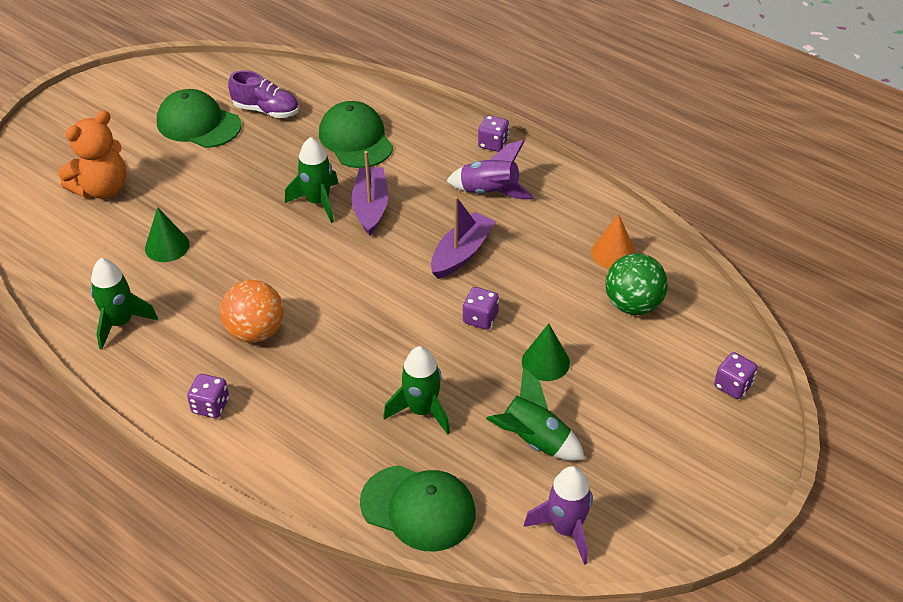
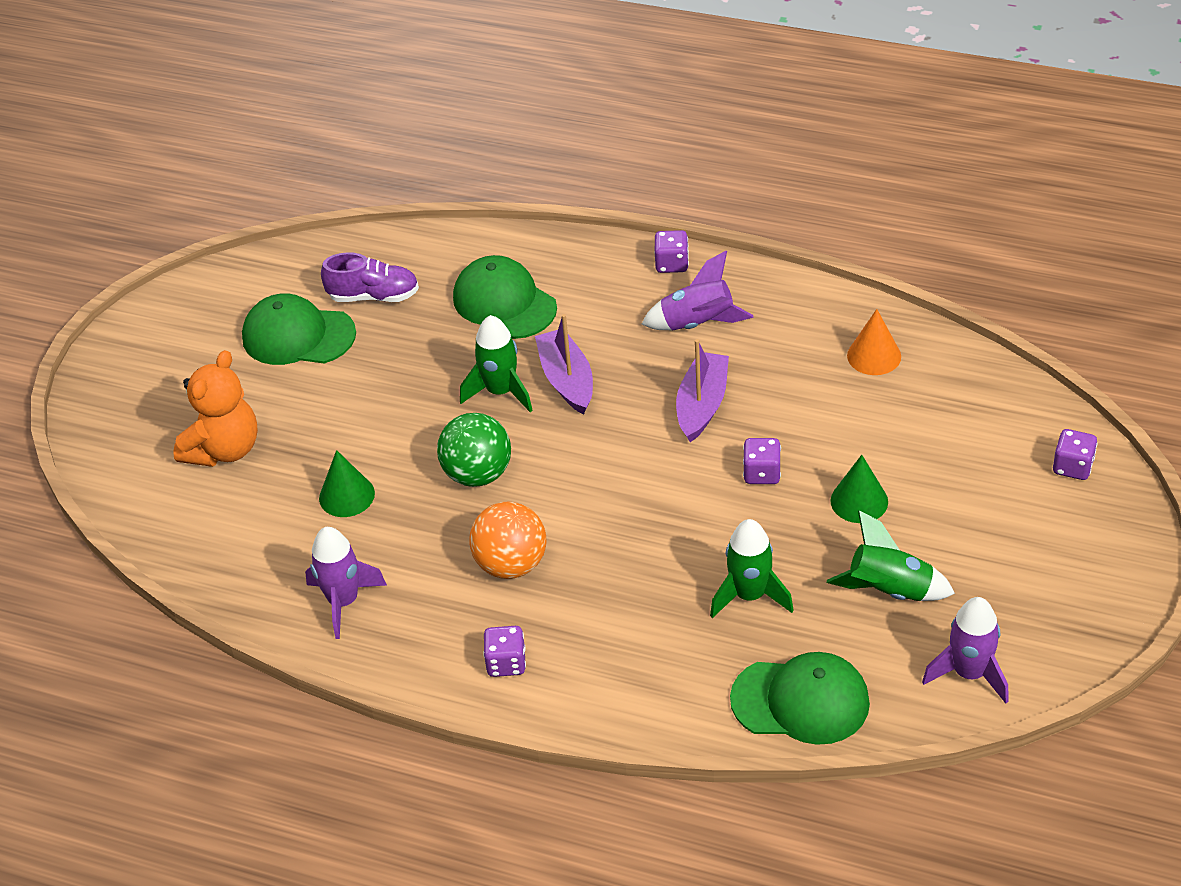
camera: 15 degrees left, 0 degrees up
green rocket [90,258,158,350] -> purple rocket [305,527,387,639]
green ball [605,253,668,315] -> green ball moved to [437,413,511,487]

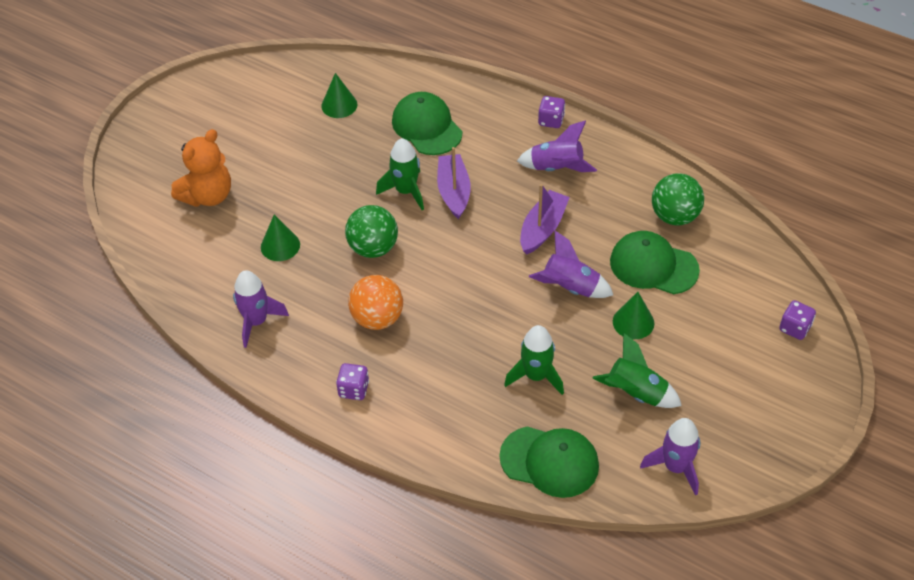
camera: 10 degrees right, 5 degrees up
green cap [242,293,356,365] -> green cap moved to [610,231,700,294]
purple shoe [321,252,419,302] -> green cone [321,73,357,118]
purple dice [743,438,781,484] -> purple rocket [529,231,613,298]
orange cone [847,309,901,375] -> green ball [652,173,704,225]

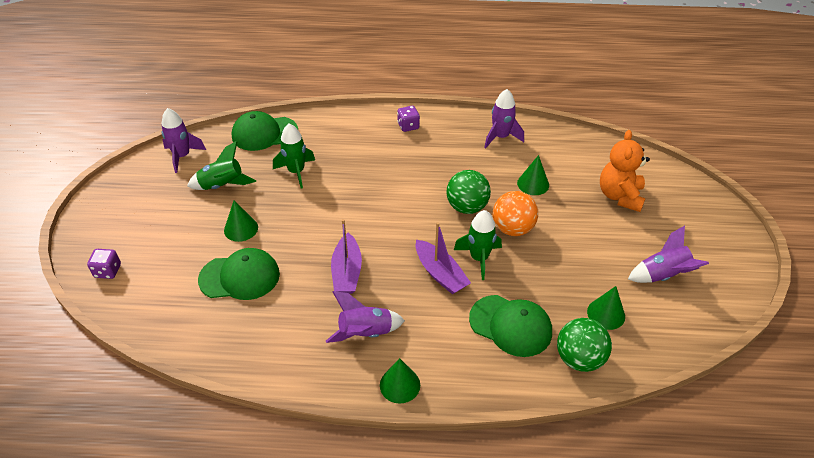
camera: 150 degrees right, 5 degrees down
orange ball [348,275,403,330] -> orange ball moved to [493,191,538,236]
purple rocket [529,231,613,298] -> purple rocket moved to [628,226,709,283]
purple dice [538,96,565,128] -> green cone [380,358,420,404]
green ball [652,173,704,225] -> green ball moved to [557,318,612,372]

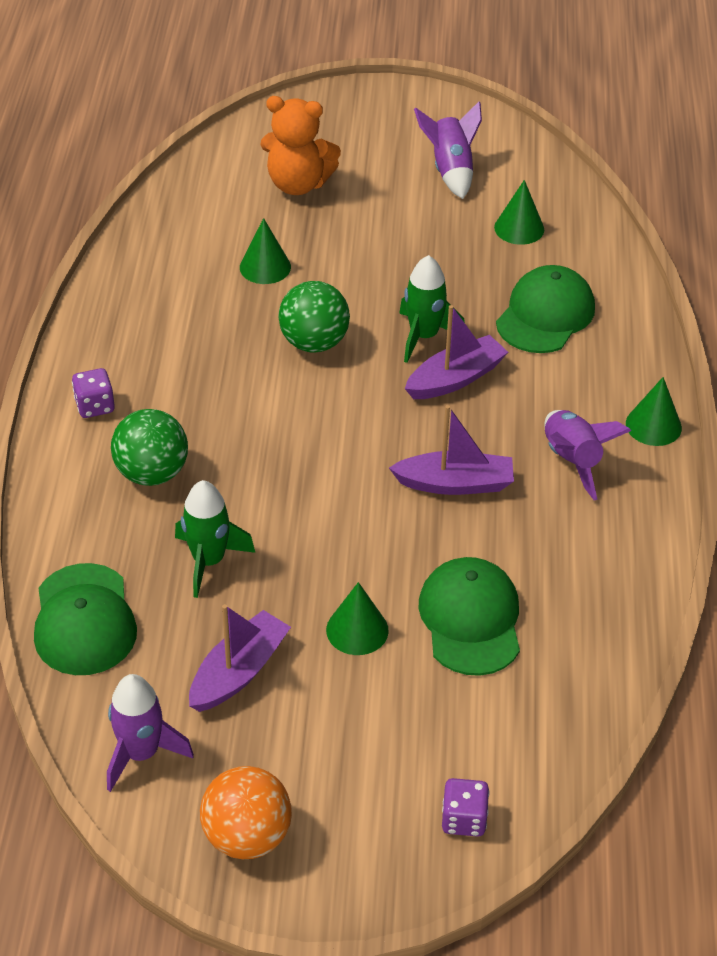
camera: 90 degrees left, 0 degrees up
green rocket [187,141,256,190] -> purple boat [189,604,291,712]
purple rocket [484,89,524,148] -> none
orange ball [493,191,538,236] -> orange ball moved to [200,766,292,859]
green ball [557,318,612,372] -> green ball moved to [111,409,188,486]

